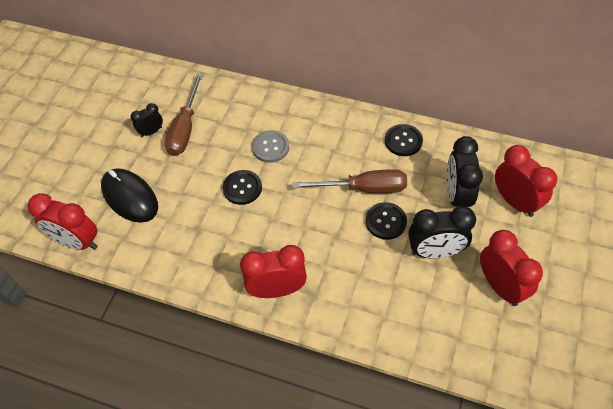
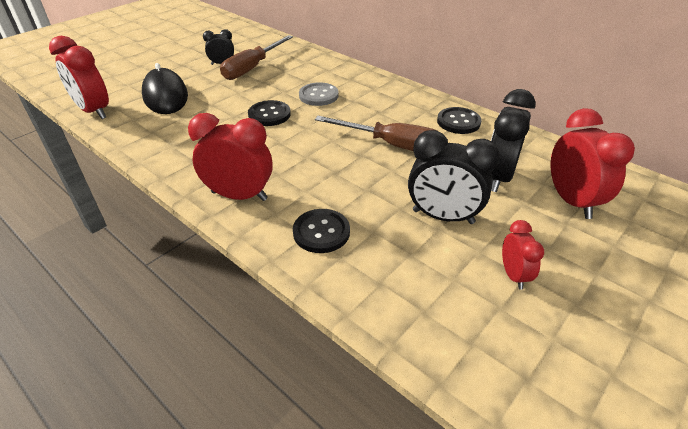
camera: 20 degrees right, 15 degrees down
black button [366,202,407,240] -> black button moved to [293,209,350,253]
red clock [480,230,543,306] -> red clock [502,220,544,290], size x0.56

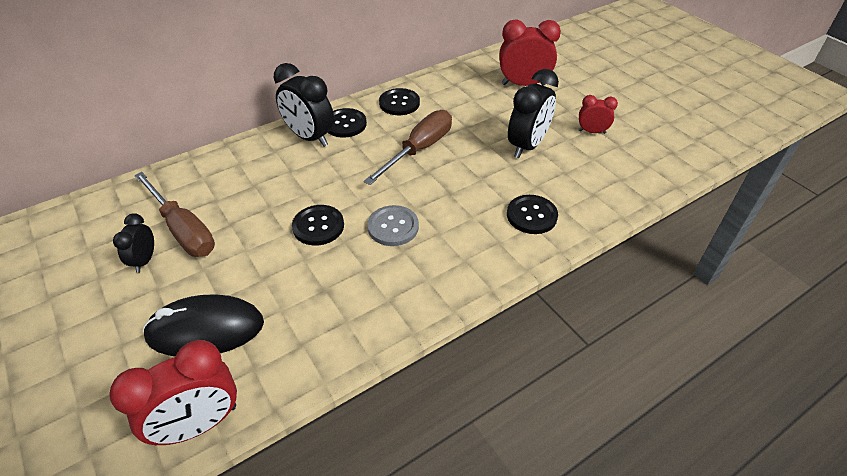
camera: 75 degrees left, 5 degrees up
red clock [188,113,273,201] -> none
grey button [299,82,339,106] -> grey button moved to [367,205,419,246]
black clock [491,89,536,192] -> black clock moved to [274,63,334,147]
none -> black button [328,108,367,138]

